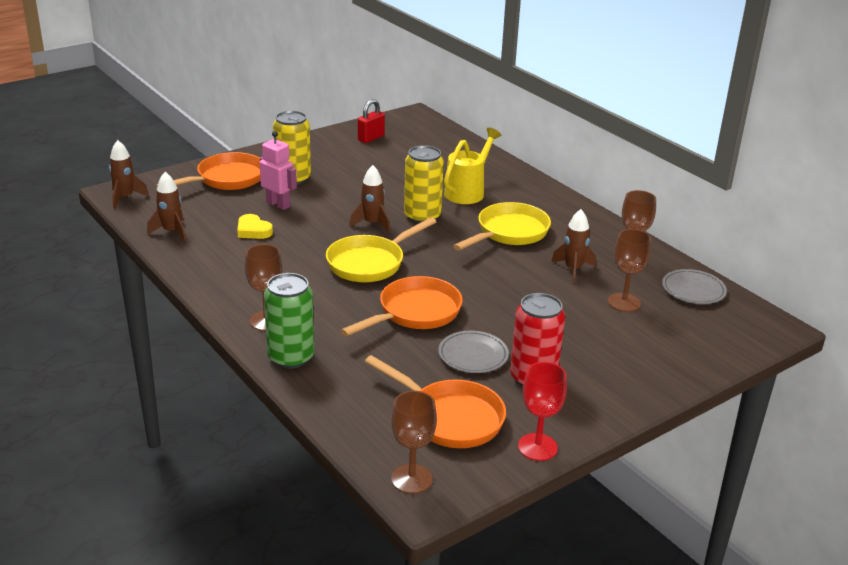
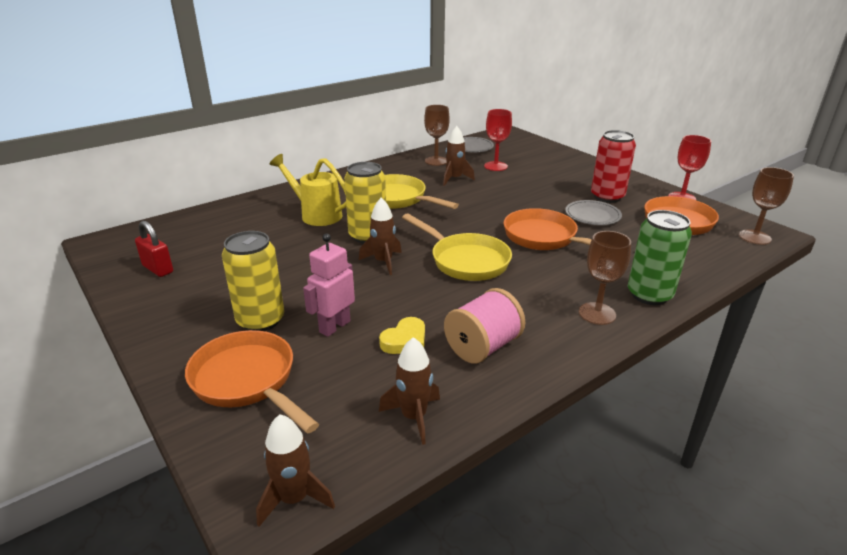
camera: 90 degrees left, 0 degrees up
brown goblet [608,229,651,312] -> red goblet [484,109,512,171]
none -> pink spool [444,288,525,364]

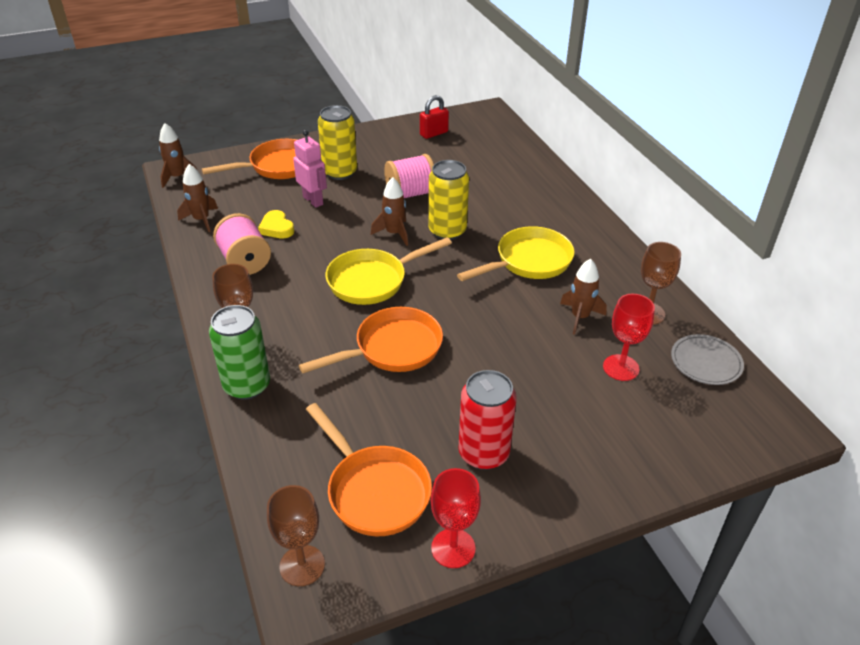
camera: 105 degrees right, 10 degrees up
yellow watering can [270,154,346,226] -> none
grey plate [565,200,622,225] -> none
none -> pink spool [384,154,434,198]

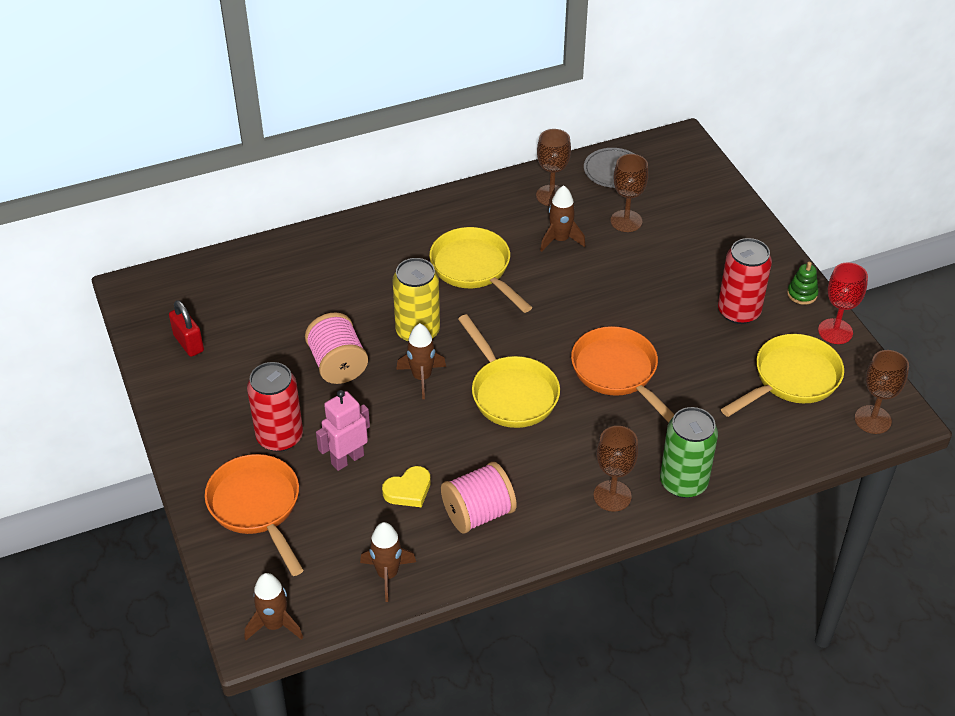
camera: 90 degrees left, 5 degrees up
orange pan [306,403,432,536] -> yellow pan [721,334,844,417]
yellow can [318,105,357,180] -> red can [247,362,303,452]
red goblet [603,294,655,381] -> brown goblet [611,154,649,232]
none -> green stacking toy [787,262,818,305]

